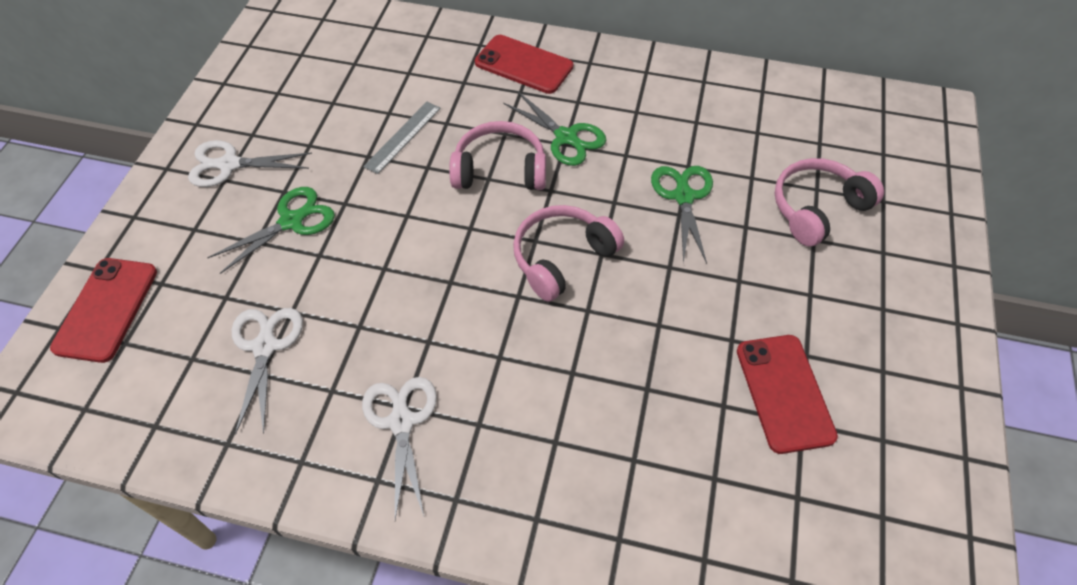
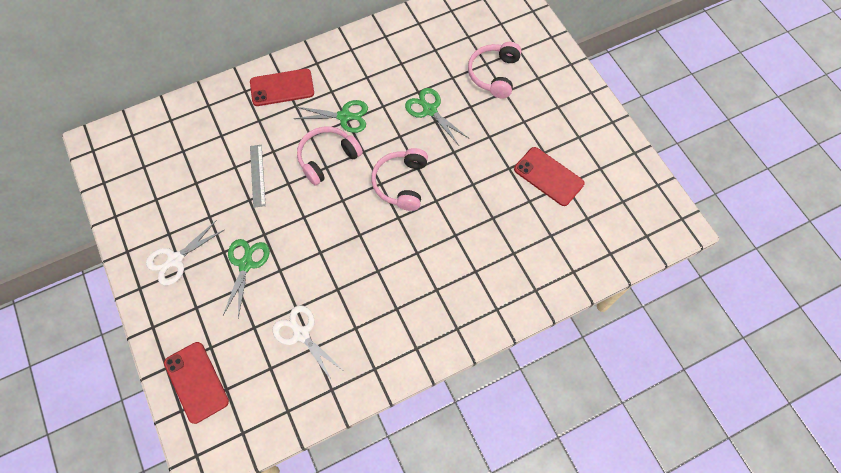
camera: 40 degrees left, 10 degrees up
white scissors [362,377,437,520] -> none

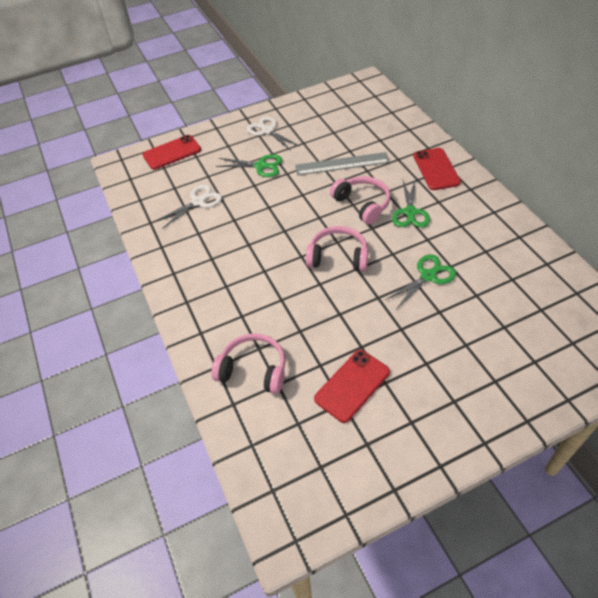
camera: 95 degrees right, 15 degrees down
grey ruler [250,145,266,208] -> grey ruler [295,152,390,175], size x1.54
pink headphones [468,42,522,98] -> pink headphones moved to [211,333,286,394]

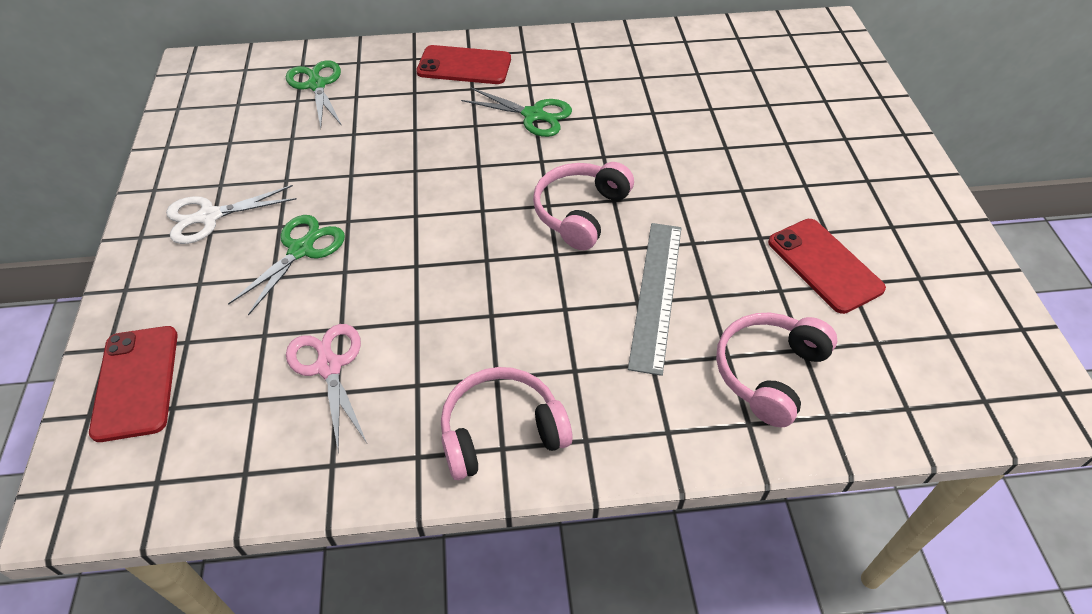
camera: 75 degrees left, 0 degrees up
white scissors [156,184,222,229] -> pink scissors [286,324,367,452]
grey ruler [295,152,390,175] -> grey ruler moved to [628,223,681,376]
pink headphones [330,176,391,225] -> pink headphones moved to [441,367,573,480]
green scissors [385,255,456,308] -> green scissors moved to [286,60,342,128]

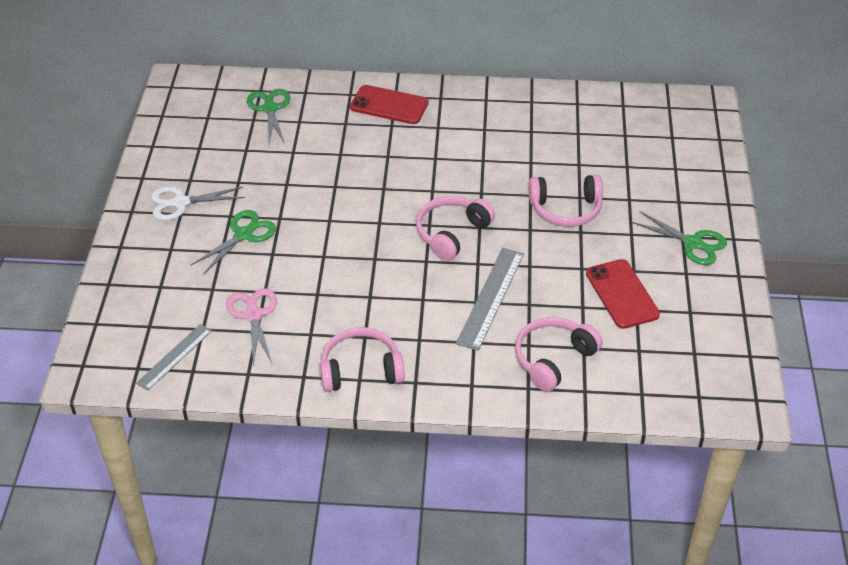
camera: 10 degrees right, 5 degrees down
red phone [89,326,178,442] -> none
green scissors [461,87,572,137] -> green scissors moved to [631,211,727,265]
none -> grey ruler [136,324,212,391]
none -> pink headphones [528,175,603,227]

